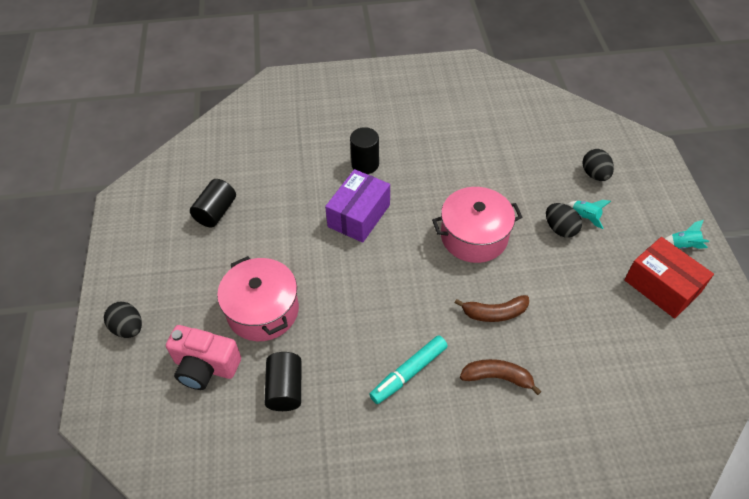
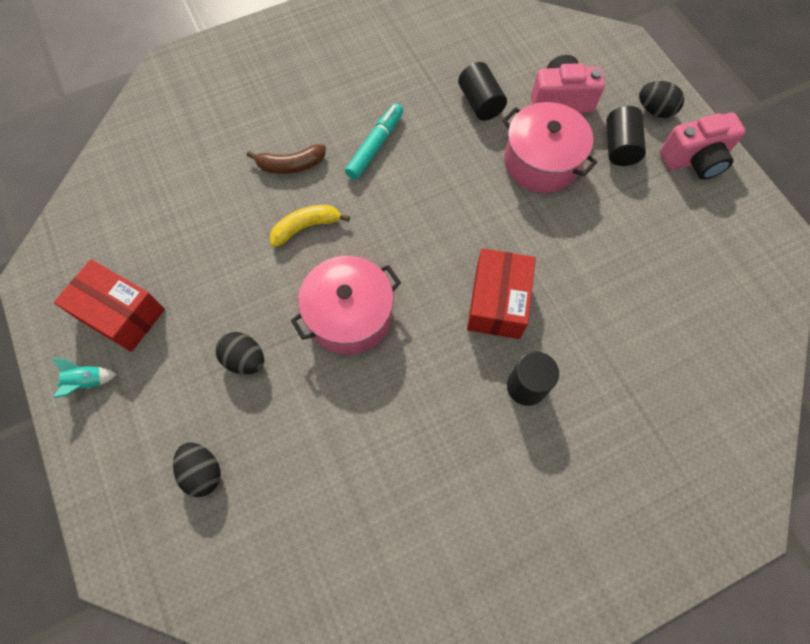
camera: 160 degrees right, 15 degrees up
black cylinder [190,179,236,228] -> black cylinder moved to [606,106,646,166]
purple box [325,169,390,243] -> red box [467,248,536,339]
brown banana [455,295,529,322] -> yellow banana [270,205,350,247]
turquoise rocket [567,200,611,229] -> none
none -> pink camera [660,113,746,180]

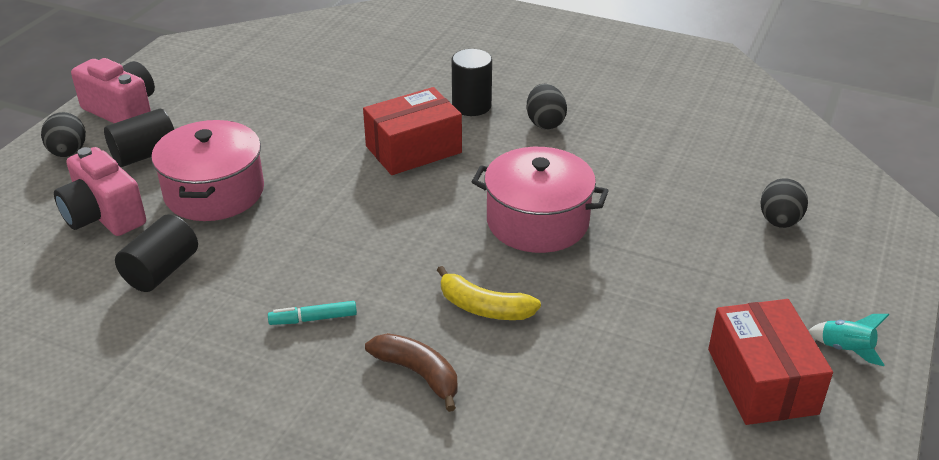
camera: 130 degrees left, 30 degrees down
black egg [216,332,264,375] -> black egg moved to [527,84,567,129]
turquoise marker [345,103,403,180] -> turquoise marker [268,301,357,325], size x0.62

